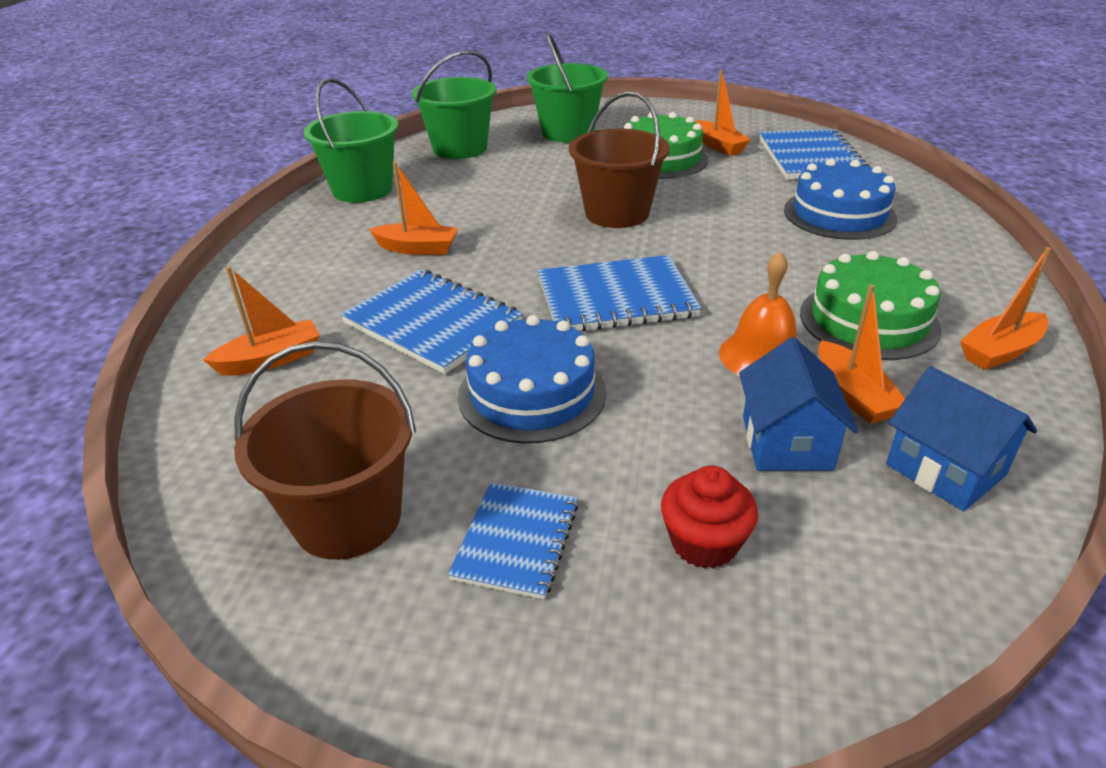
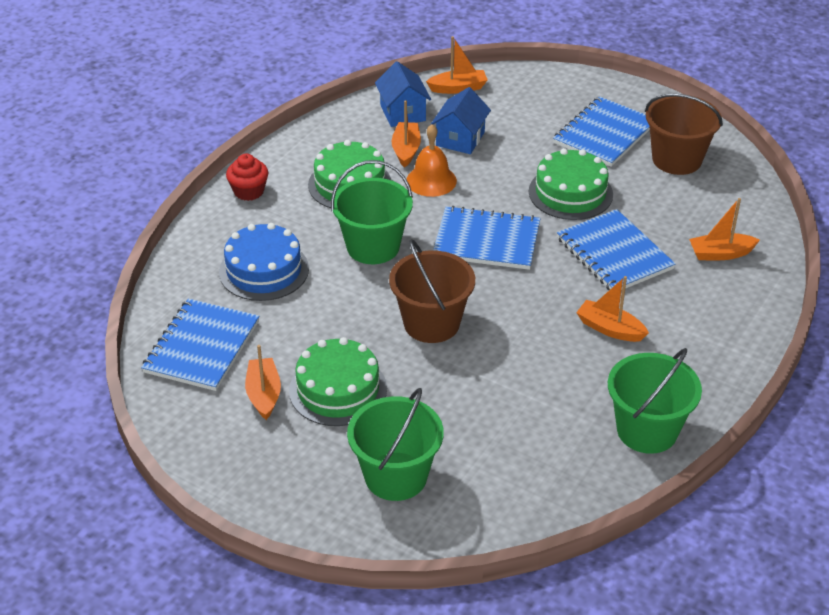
camera: 160 degrees left, 5 degrees up
green bucket [412,50,496,159] -> green bucket moved to [331,160,413,264]
blue notebook [448,482,579,599] -> blue notebook [553,96,650,167], size x1.61
blue cake [458,315,607,444] -> green cake [529,148,613,220]
red cupcake [661,466,758,569] -> red cupcake moved to [226,154,269,201]
orange boat [960,247,1051,370] -> orange boat moved to [426,36,487,94]

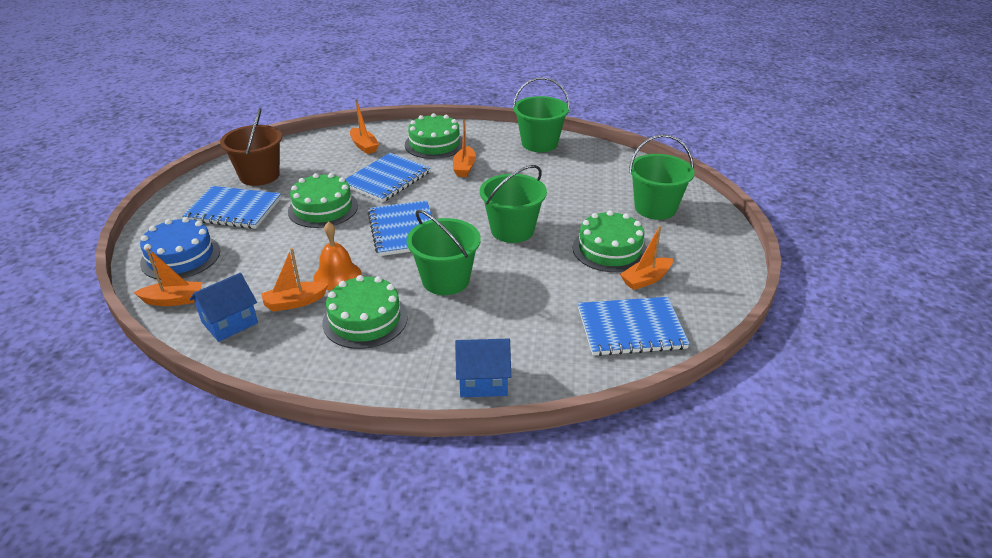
camera: 115 degrees left, 5 degrees down
blue cake [219,223,309,301] -> blue cake moved to [140,217,220,280]
red cupcake [226,154,269,201] -> none
brown bucket [389,239,475,343] -> green bucket [480,165,547,243]
orange boat [426,36,487,94] -> orange boat turned 120 degrees clockwise [134,248,203,306]
blue house [431,87,491,154] -> blue house moved to [455,339,511,397]
none -> green cake [405,113,463,159]

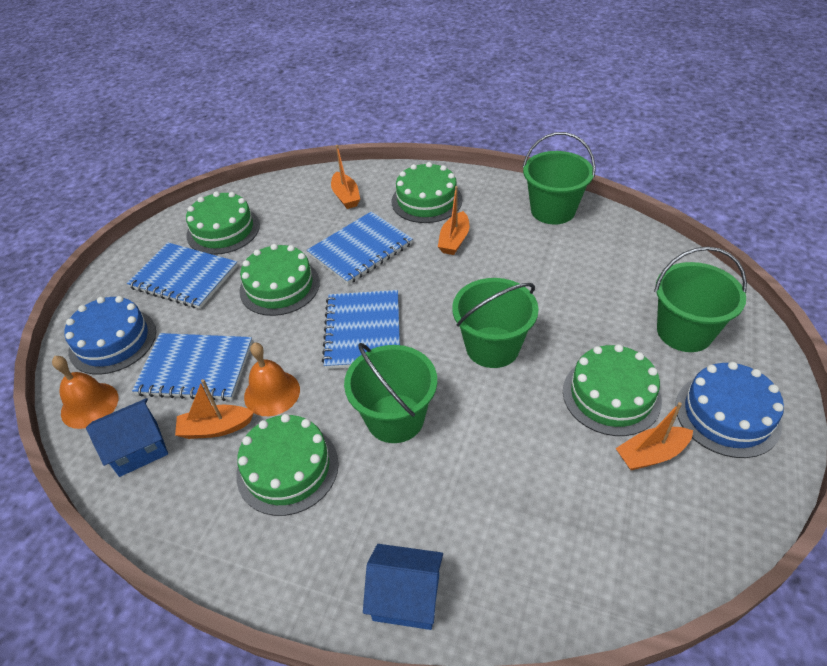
camera: 15 degrees right, 10 degrees up
orange boat [134,248,203,306] -> orange bell [52,356,118,429]
brown bucket [220,108,282,186] -> green cake [186,191,260,255]
blue notebook [578,297,690,356] -> blue notebook moved to [132,333,252,401]
none -> blue cake [676,362,784,458]

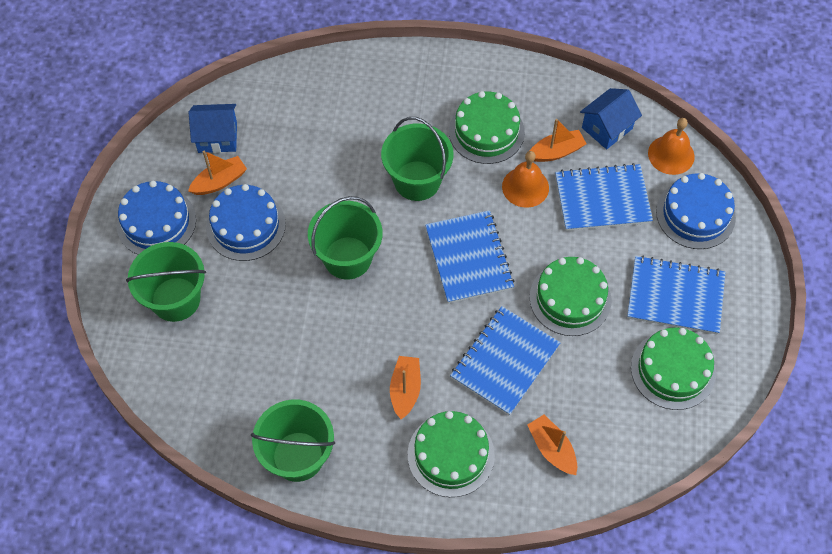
camera: 165 degrees right, 15 degrees up
blue house [363,544,443,630] -> blue house moved to [189,104,237,153]
green cake [563,344,662,436] -> blue cake [206,184,286,261]

